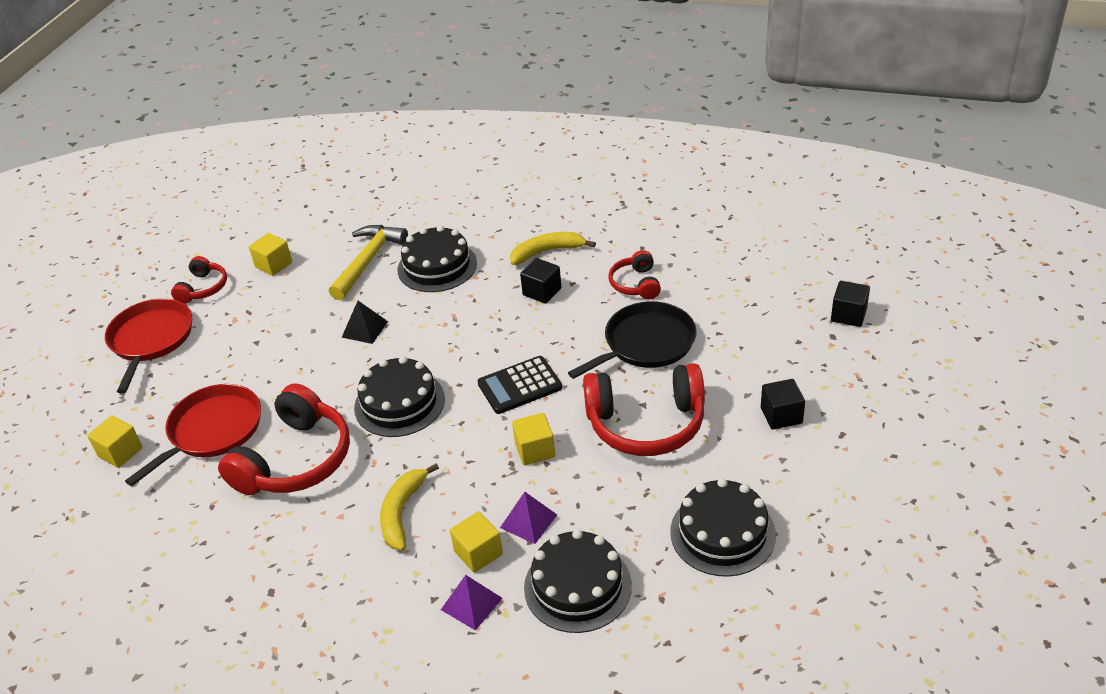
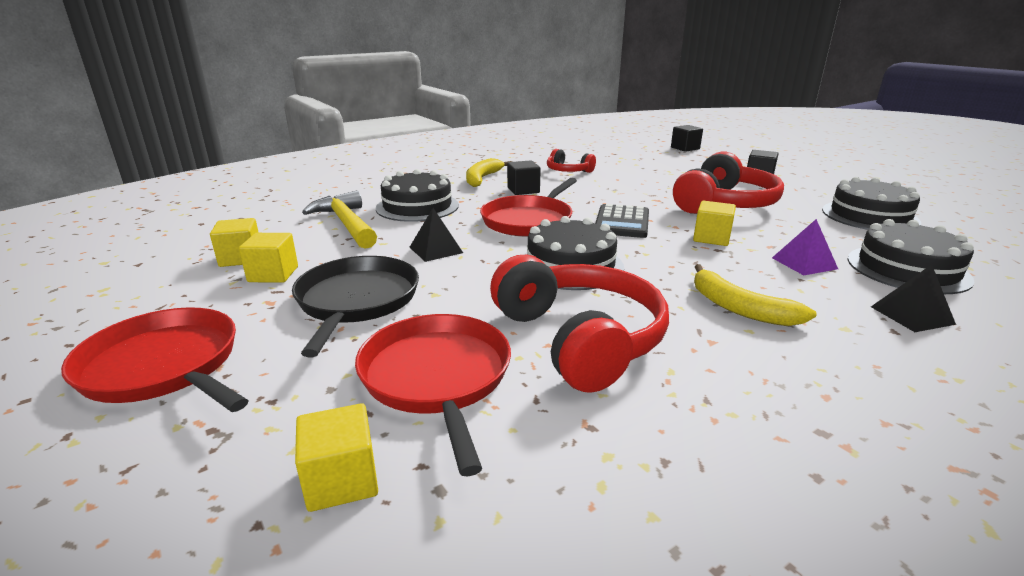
camera: 55 degrees left, 15 degrees down
red headphones [171,256,227,304] -> none
purple pyramid [441,575,503,631] -> black pyramid [871,264,956,332]
yellow cube [450,511,503,573] -> yellow cube moved to [239,233,298,283]
black pan [568,301,697,379] -> black pan moved to [292,256,419,357]
none -> red pan [480,178,577,237]

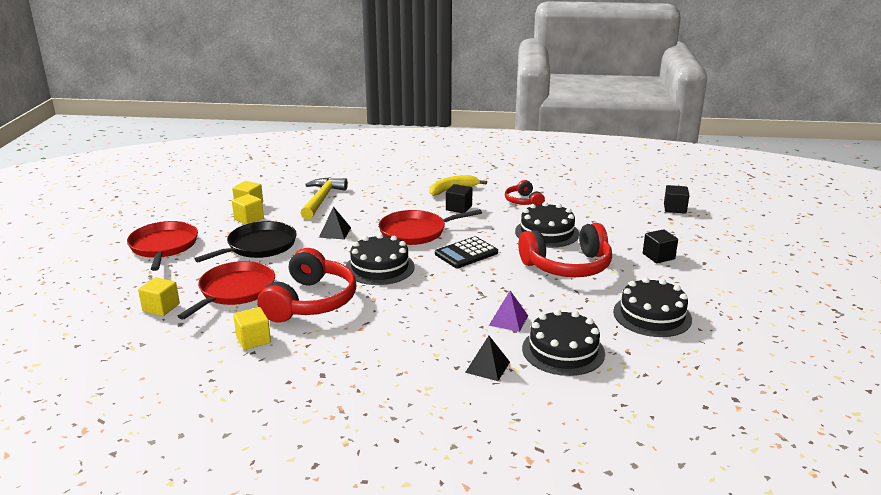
camera: 40 degrees right, 0 degrees up
black cake [376,169,459,222] -> black cake moved to [515,202,579,248]
yellow cube [693,201,736,246] -> yellow cube moved to [233,307,271,350]
yellow banana [694,264,817,326] -> none

